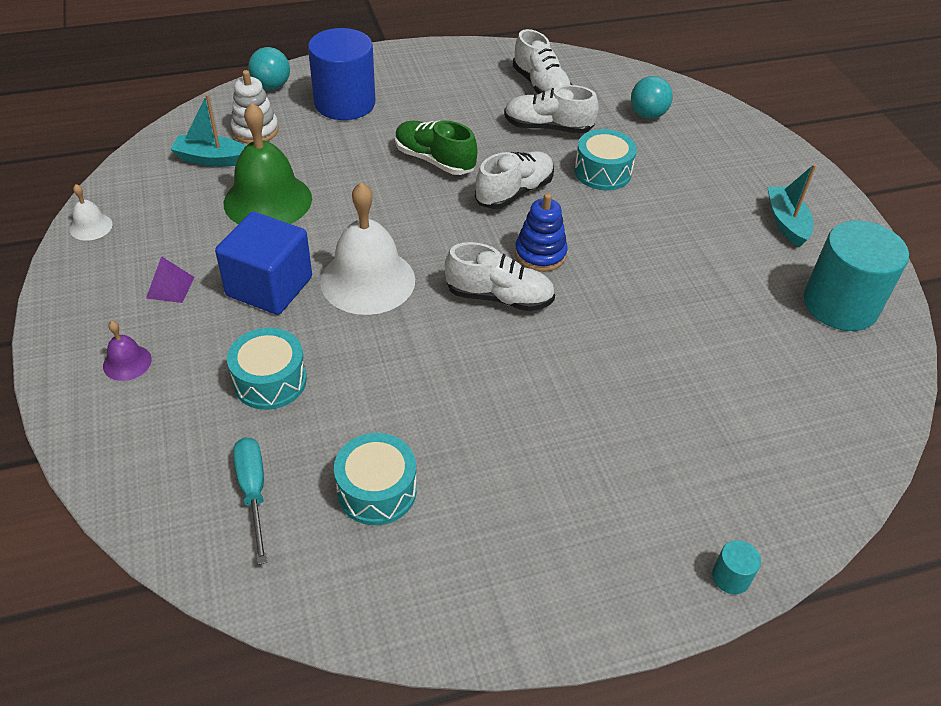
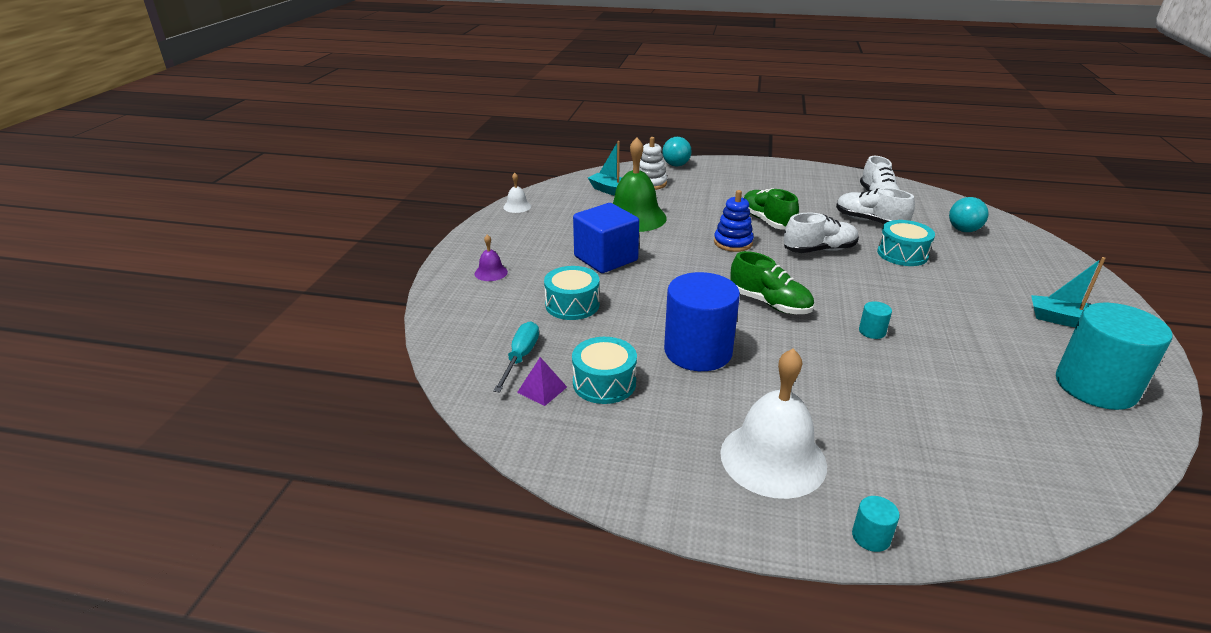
camera: 30 degrees right, 15 degrees down
purple pyramid [146,256,195,303] -> purple pyramid moved to [517,357,567,406]
blue cylinder [308,28,375,120] -> blue cylinder moved to [664,272,740,371]
white bell [320,182,415,315] -> white bell moved to [720,348,827,499]
white shoe [445,242,555,311] -> green shoe [730,251,814,314]
blue stacking toy [515,193,568,272] -> blue stacking toy moved to [714,190,754,252]
turquoise boat [768,164,816,247] -> turquoise boat turned 90 degrees counterclockwise [1031,257,1106,327]
none -> turquoise cylinder [859,301,892,339]

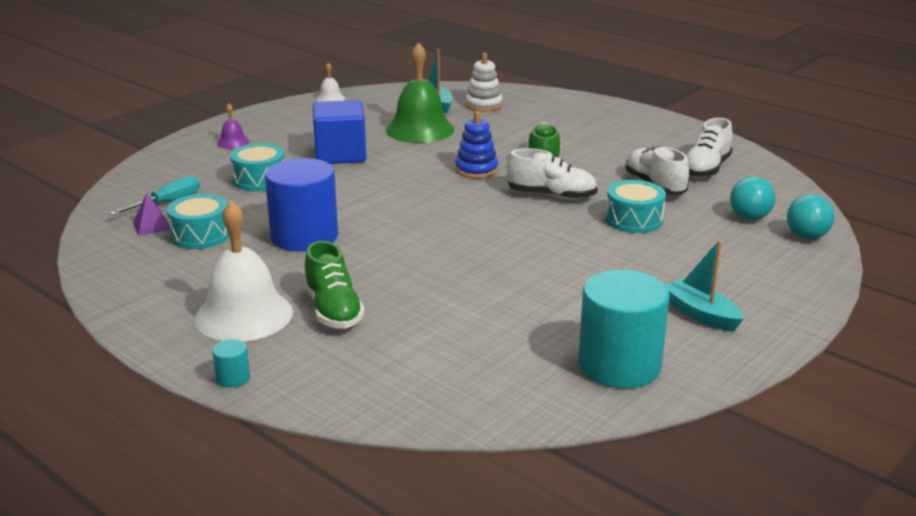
camera: 30 degrees right, 5 degrees down
turquoise ball [662,137,692,166] -> turquoise ball moved to [787,194,834,239]
green shoe [730,251,814,314] -> green shoe moved to [304,241,365,329]
turquoise cylinder [859,301,892,339] -> none

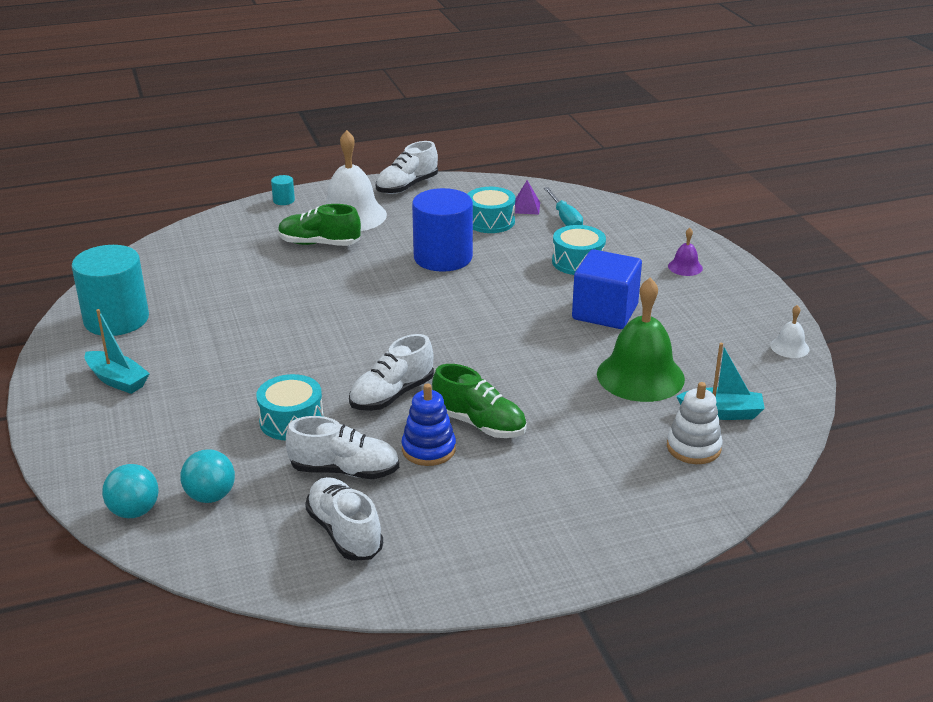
camera: 120 degrees right, 5 degrees up
blue stacking toy [455,111,498,179] -> blue stacking toy moved to [401,383,456,466]
turquoise boat [666,240,743,332] -> turquoise boat turned 45 degrees clockwise [85,309,150,394]
none -> white shoe [376,141,438,194]

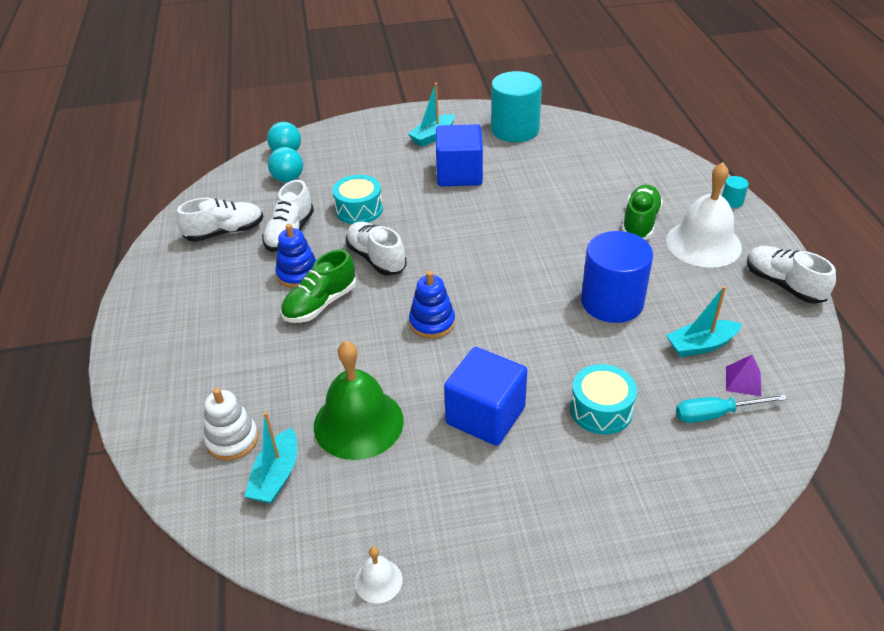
camera: 100 degrees right, 10 degrees up
turquoise drum [468,187,516,233] -> turquoise boat [666,286,742,357]
purple bell [668,228,703,276] -> none
none -> blue stacking toy [409,271,455,339]
none -> blue cube [436,124,483,186]

